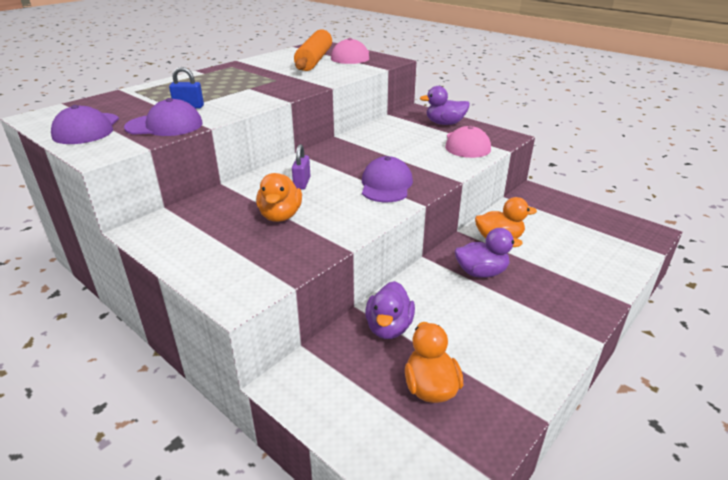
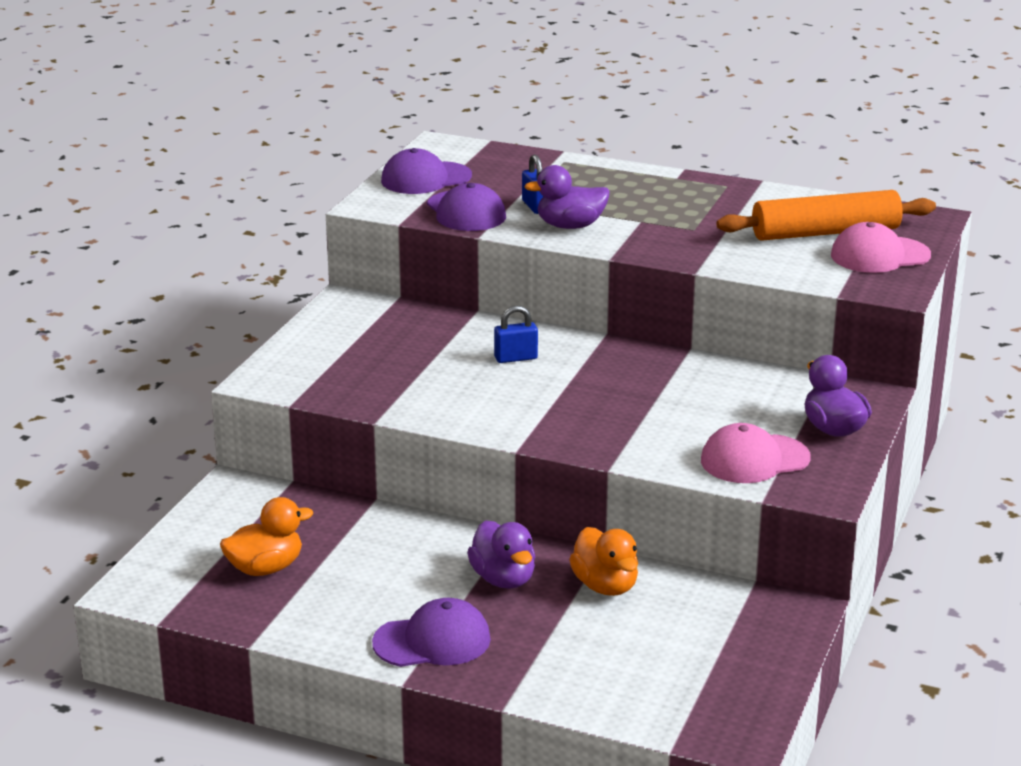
camera: 70 degrees right, 5 degrees down
orange duck [256,173,302,222] -> none
purple padlock [292,144,310,190] -> blue padlock [494,306,538,363]
purple cap [362,156,413,202] -> purple cap moved to [372,598,491,667]
purple duck [365,281,415,339] -> purple duck moved to [525,165,610,229]

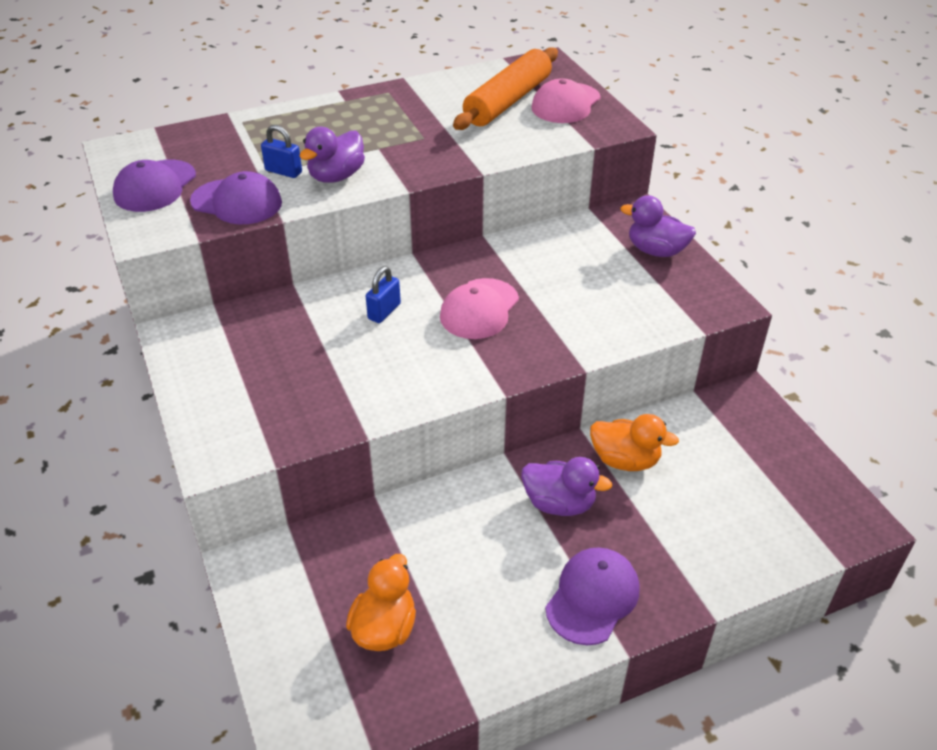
camera: 45 degrees left, 15 degrees up
pink cap [701,423,811,483] -> pink cap moved to [440,278,519,339]

